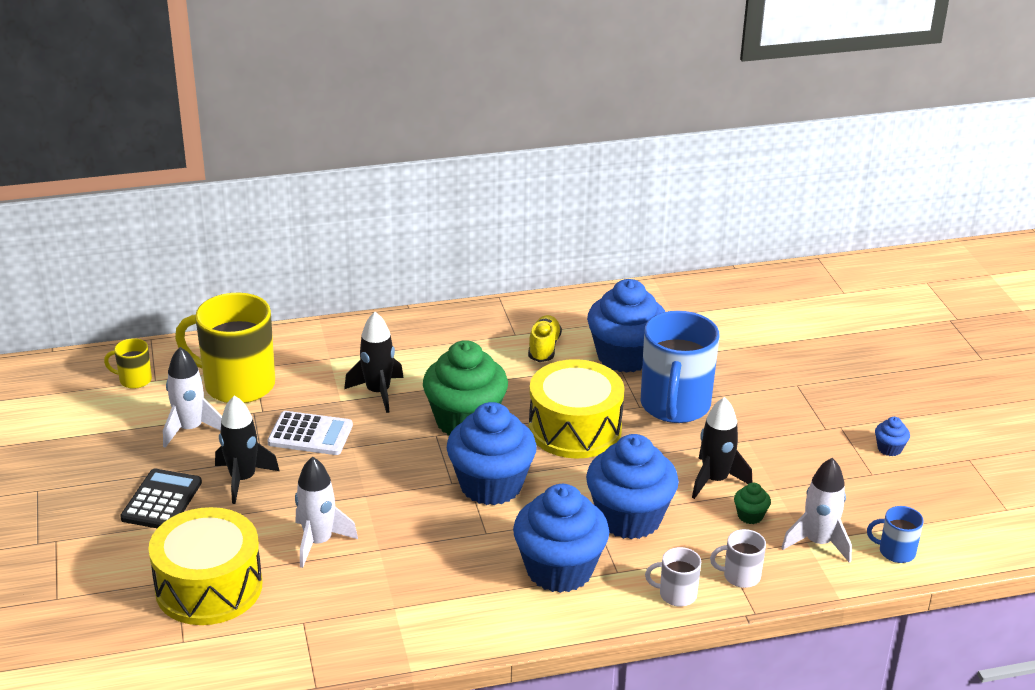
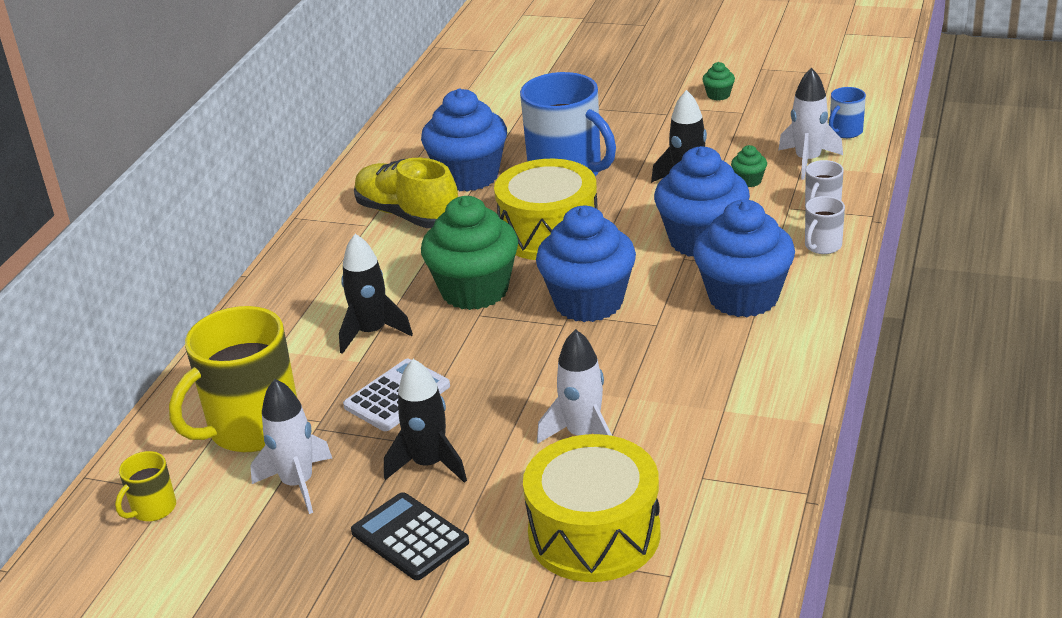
camera: 55 degrees left, 0 degrees up
yellow shoe [528,315,562,362] -> yellow shoe [354,158,458,228], size x1.67
blue cupcake [875,417,910,456] -> green cupcake [702,62,735,101]

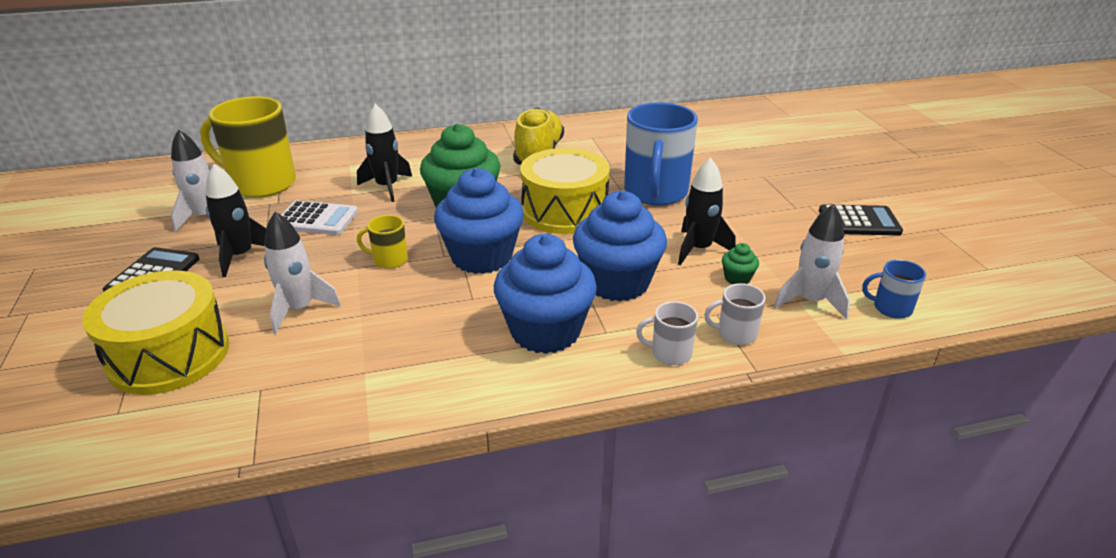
camera: 55 degrees right, 0 degrees up
yellow mug [115,451,176,521] -> yellow mug moved to [357,215,408,269]
blue cupcake [421,89,507,192] -> none
green cupcake [702,62,735,101] -> black calculator [819,204,903,236]

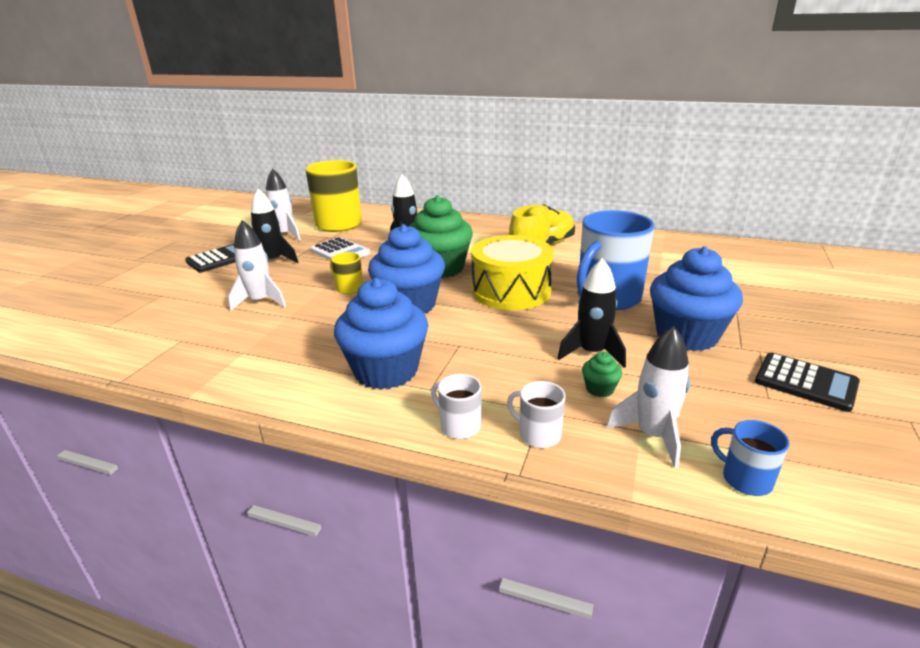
camera: 35 degrees right, 5 degrees down
yellow drum [82,270,229,395] -> none
blue cupcake [573,191,667,301] -> blue cupcake moved to [650,246,743,351]

